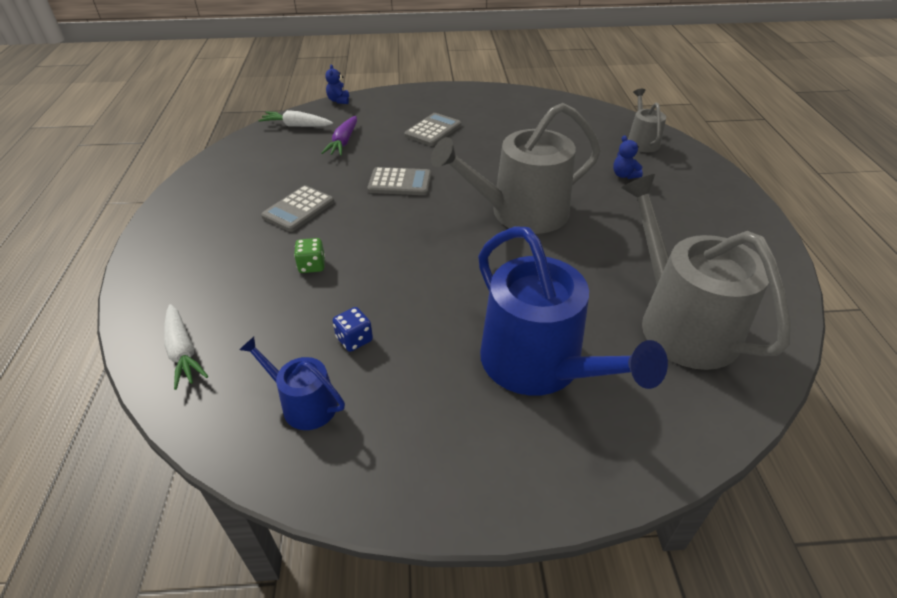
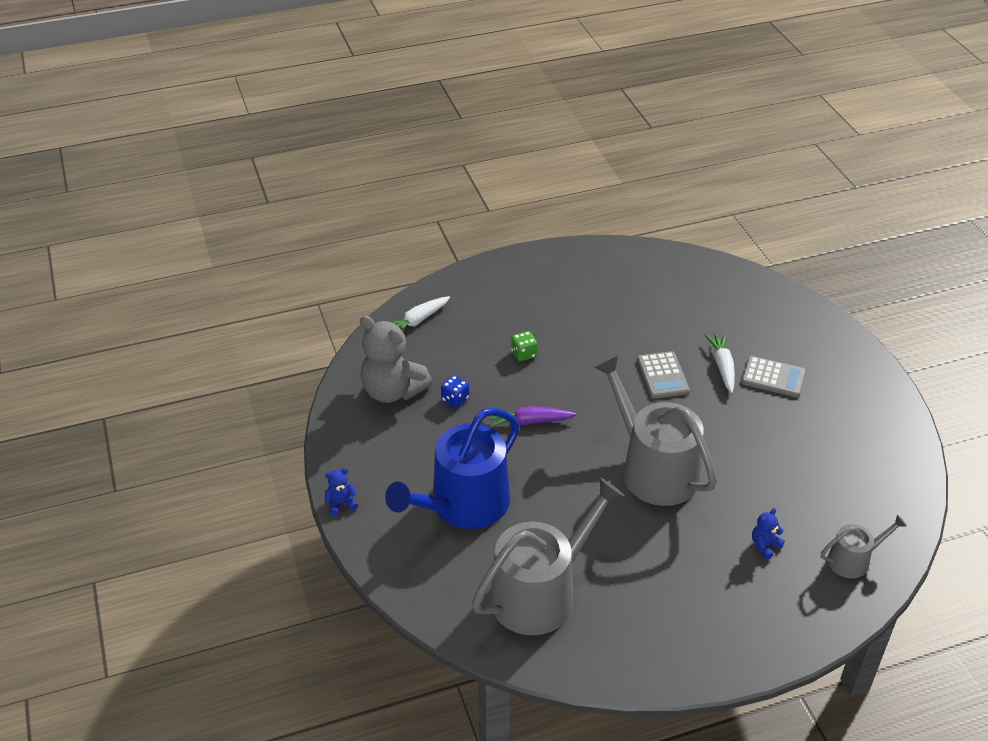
camera: 75 degrees right, 0 degrees up
blue watering can [239,337,345,430] -> grey teddy bear [360,316,433,403]
white carrot [258,110,333,127] -> white carrot moved to [705,333,735,393]
grey calculator [261,185,334,232] -> none
purple carrot [321,116,357,156] -> purple carrot moved to [489,406,576,427]
blue teddy bear [325,65,349,104] -> blue teddy bear moved to [324,468,358,516]

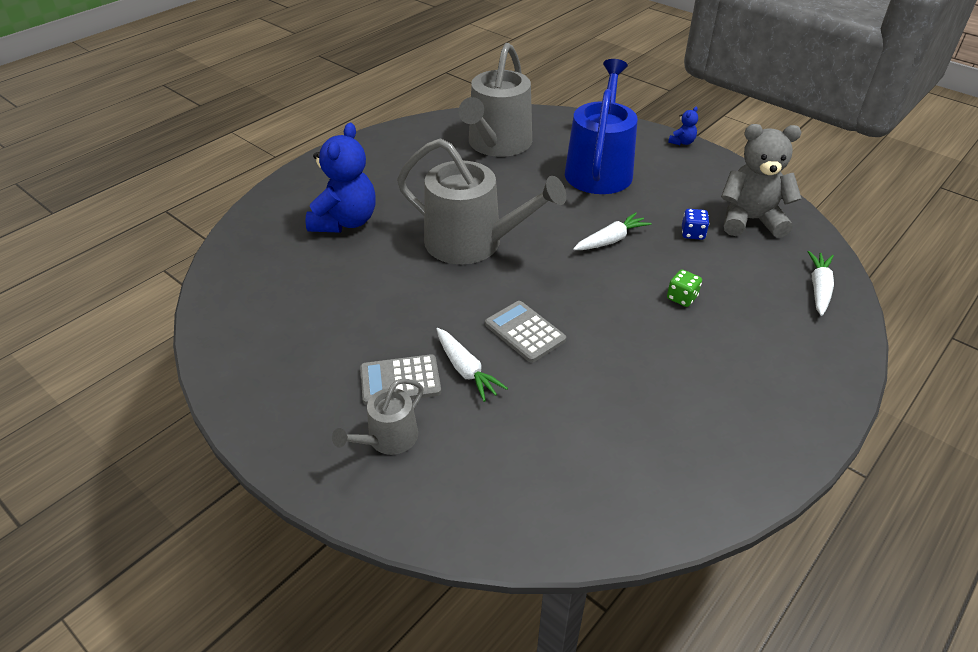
camera: 150 degrees right, 0 degrees up
purple carrot [489,406,576,427] -> white carrot [573,212,651,250]
blue teddy bear [752,508,785,560] -> blue teddy bear [305,123,376,233], size x2.34
grey watering can [821,515,907,578] -> grey watering can moved to [332,378,424,455]

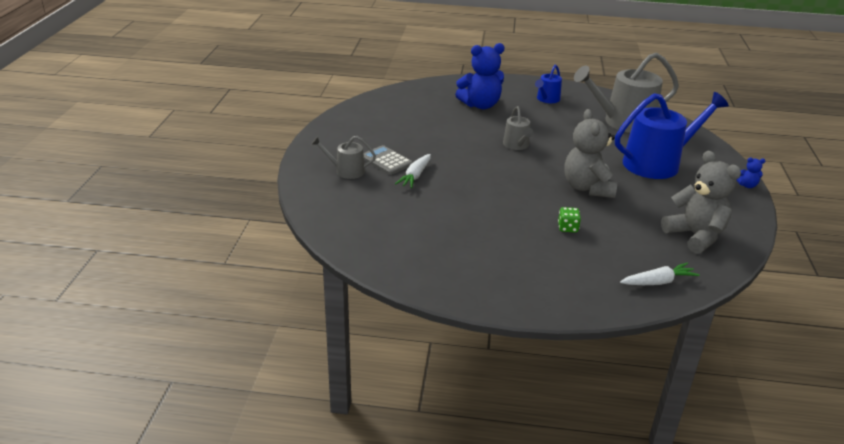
camera: 55 degrees right, 10 degrees down
grey watering can [397,138,566,264] -> grey watering can [503,106,533,150], size x0.50
grey calculator [485,301,566,363] -> none
white carrot [573,212,651,250] -> grey teddy bear [564,109,617,198]
blue dice [682,209,709,240] -> none
none -> blue watering can [535,65,562,103]

